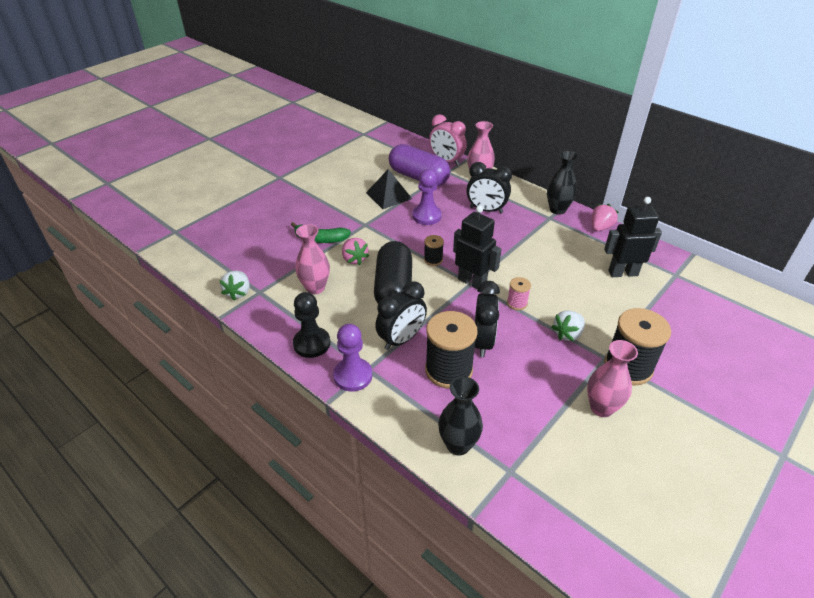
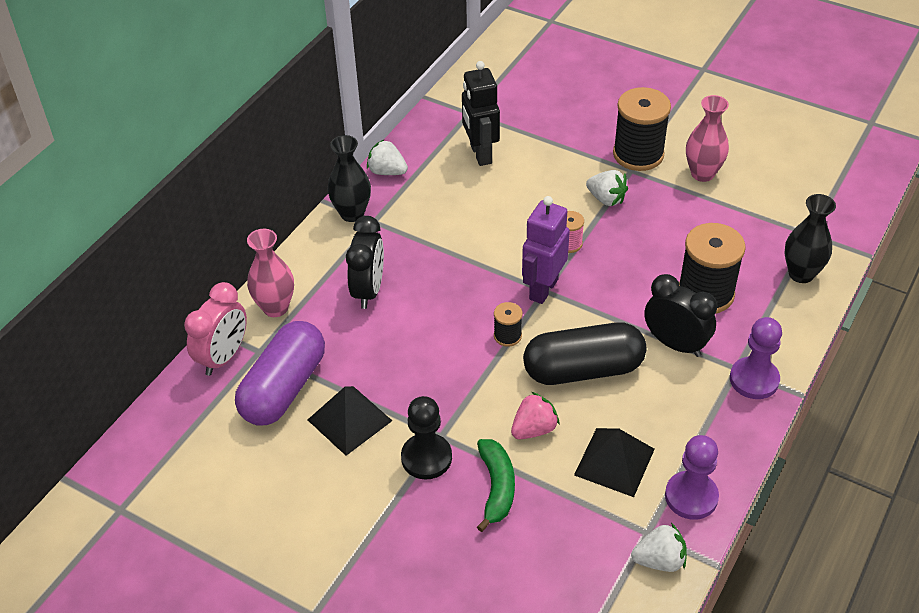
camera: 100 degrees left, 5 degrees up
black pawn [293,292,330,358] -> black pawn moved to [401,396,452,480]
pink vase [295,224,330,294] -> black pyramid [574,428,655,497]
purple pawn [412,169,442,225] -> purple pawn moved to [665,435,719,520]
black robot [453,205,502,289] -> purple robot [522,196,570,304]
black clock [475,281,500,357] -> none
pink strawberry [592,204,619,231] -> white strawberry [367,139,408,175]

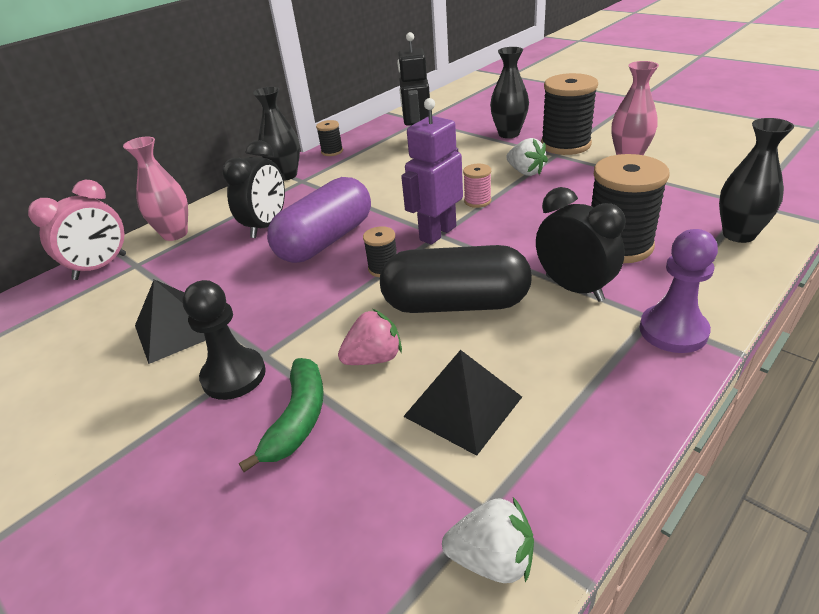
camera: 15 degrees right, 10 degrees down
purple capsule [235,321,325,426] -> purple capsule moved to [267,177,371,263]
white strawberry [367,139,408,175] -> black spool [316,120,343,156]
purple pawn [665,435,719,520] -> none
none -> black vase [490,47,529,138]

